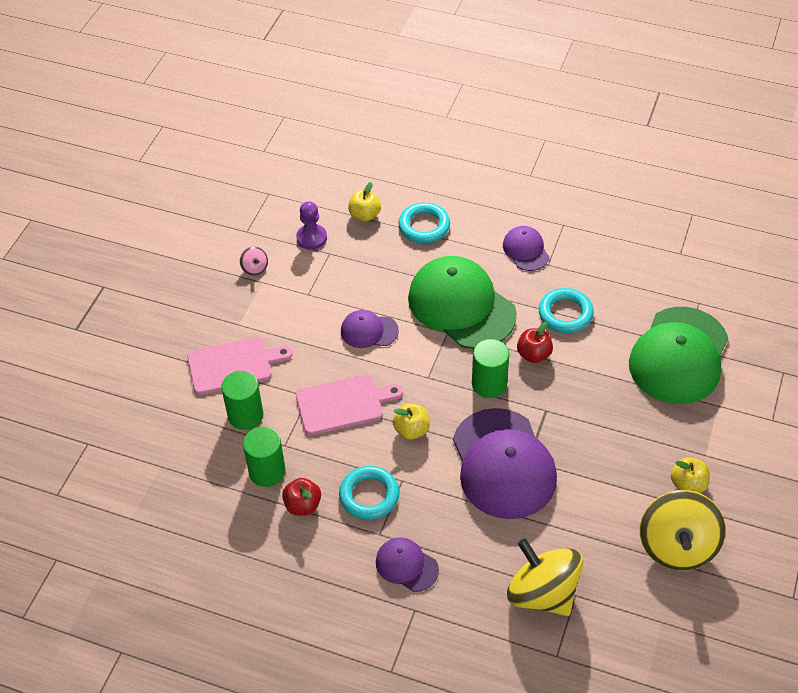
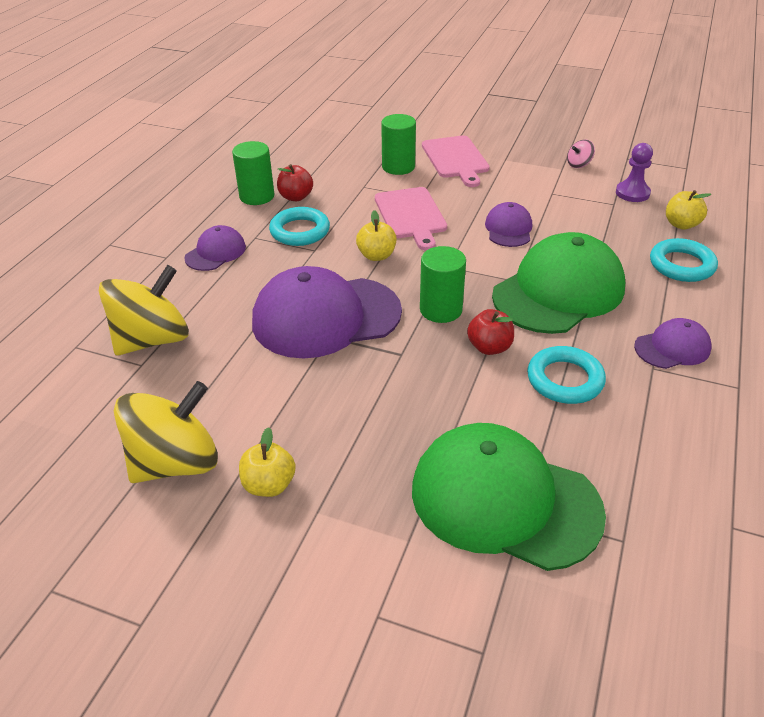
camera: 90 degrees right, 10 degrees down
green cylinder [243,427,286,487] -> green cylinder moved to [232,141,274,205]
yellow spinning top [640,490,726,571] -> yellow spinning top turned 135 degrees clockwise [114,381,218,483]

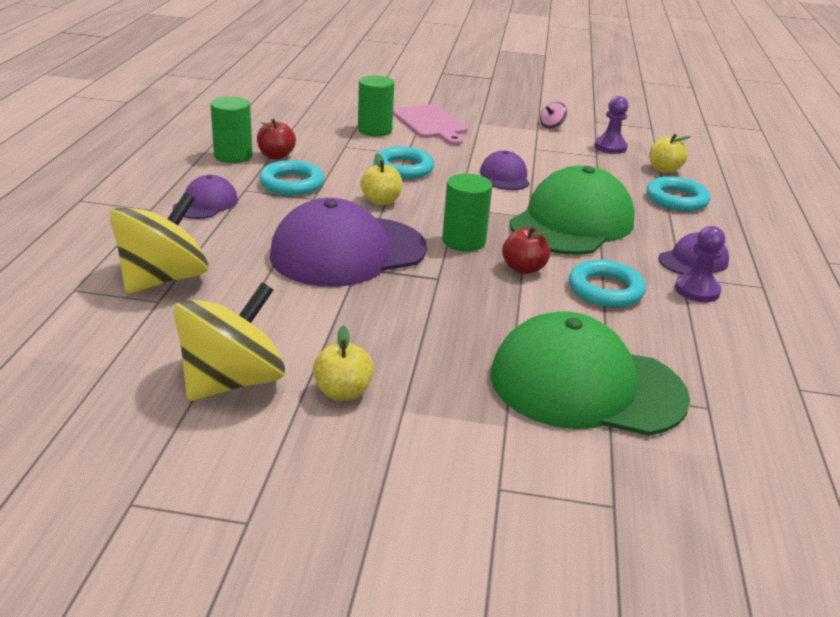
camera: 15 degrees left, 10 degrees down
pink cutting board [375,187,447,250] -> turquoise ring [373,146,434,179]
none -> purple pawn [675,226,725,302]

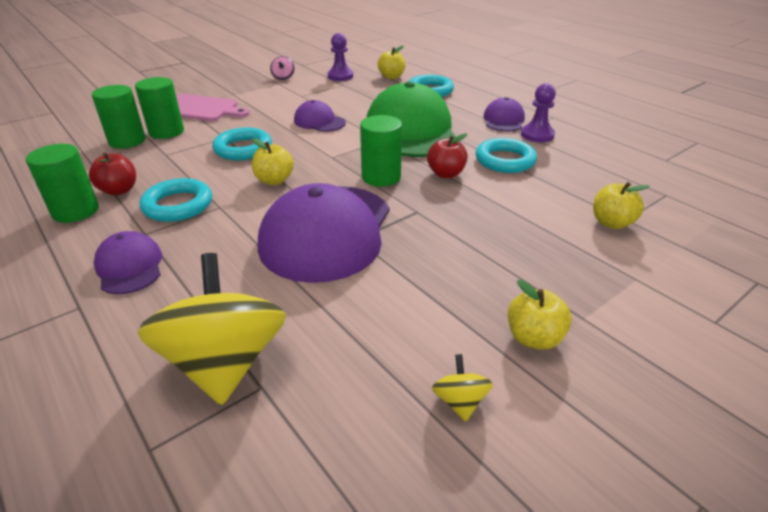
camera: 45 degrees left, 5 degrees up
yellow spinning top [174,282,285,401] -> yellow spinning top [432,354,493,422], size x0.42
green cap [491,311,690,436] -> yellow apple [593,182,650,229]
none -> green cylinder [92,85,146,149]

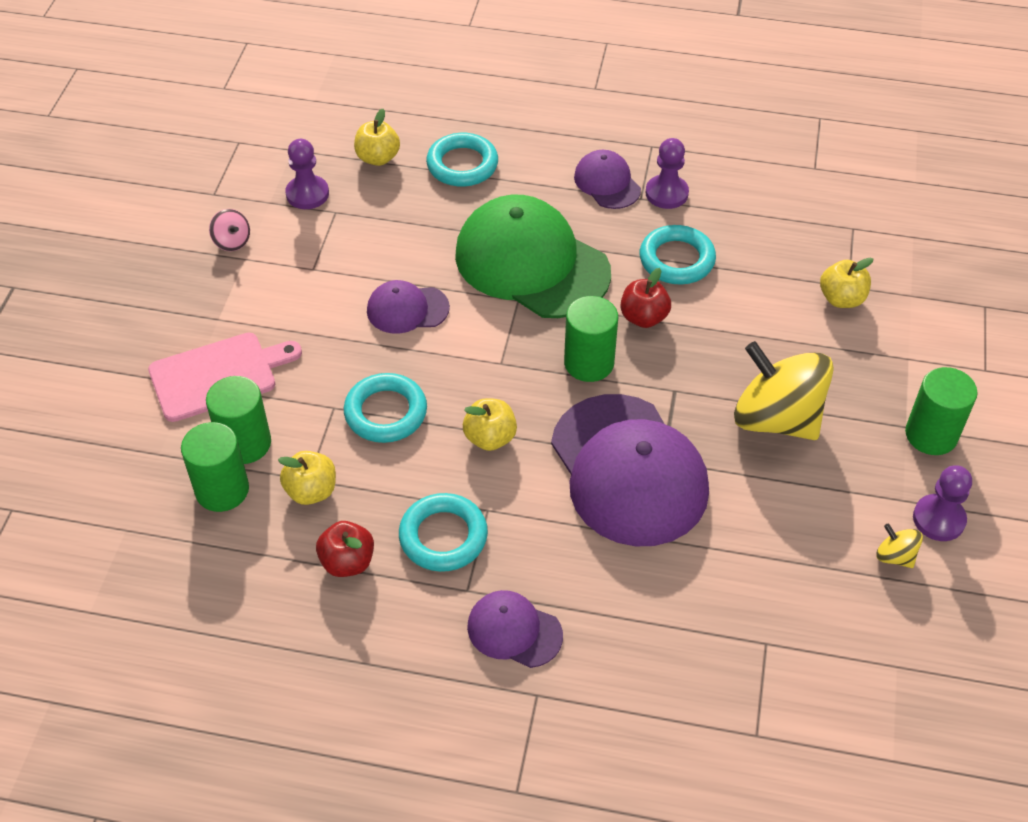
camera: 40 degrees left, 15 degrees up
green cylinder [26,144,99,223] -> green cylinder moved to [905,367,978,455]
yellow spinning top [137,253,286,405] -> yellow spinning top moved to [734,341,834,440]
yellow apple [508,280,572,350] -> yellow apple moved to [278,451,336,505]
none -> purple pawn [913,465,972,541]

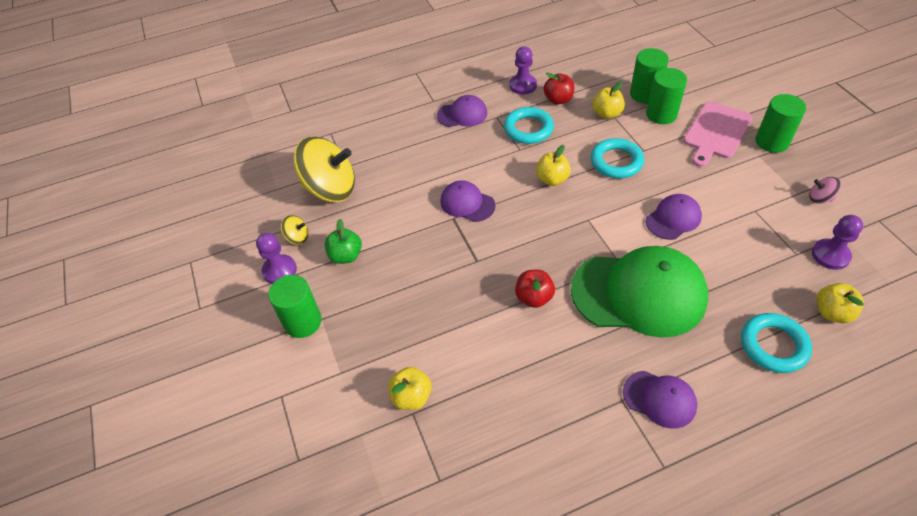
camera: 150 degrees right, 0 degrees up
purple cap [551,394,709,546] -> purple cap [440,180,496,222], size x0.49
green cylinder [564,296,618,382] -> green cylinder moved to [755,94,806,153]
turquoise ring [640,225,716,285] -> none
purple pawn [646,138,689,209] -> purple pawn moved to [509,46,537,95]
yellow spinning top [734,341,834,440] -> yellow spinning top moved to [293,137,355,202]
none -> green apple [324,219,362,264]

